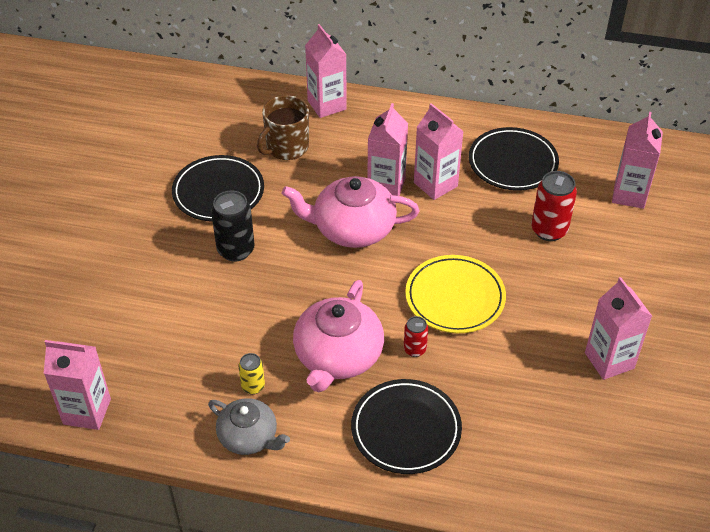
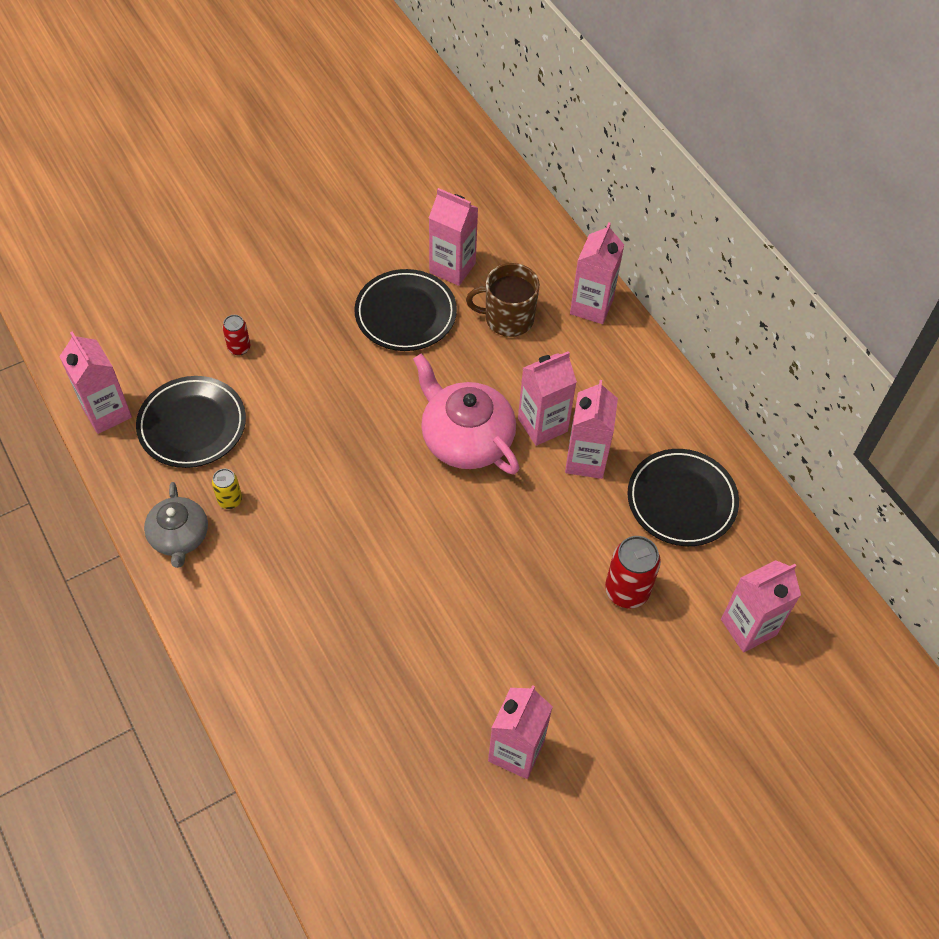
camera: 45 degrees right, 10 degrees up
black can [211,191,255,262] -> none
pink teapot [293,280,384,392] -> none
black plate [351,379,462,474] -> black plate moved to [136,376,246,468]
red can [404,316,428,357] -> red can moved to [223,315,250,355]
yellow plate [405,255,506,333] -> none
none -> pink carton [429,188,478,286]

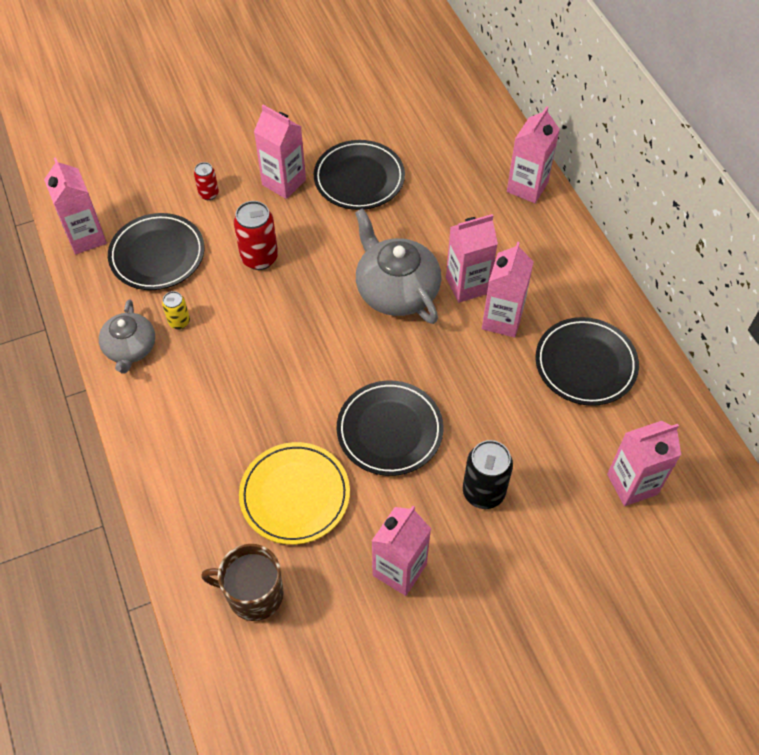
camera: 10 degrees right, 0 degrees up
pink teapot [413,354,519,474] -> grey teapot [355,208,441,324]
pink carton [429,188,478,286] -> pink carton moved to [254,105,306,199]
brown mug [466,263,540,337] -> brown mug moved to [201,544,284,621]
red can [605,536,661,608] -> red can moved to [234,201,278,270]
none -> yellow plate [239,442,350,545]
none -> black plate [337,381,444,476]
none -> black can [463,440,513,509]

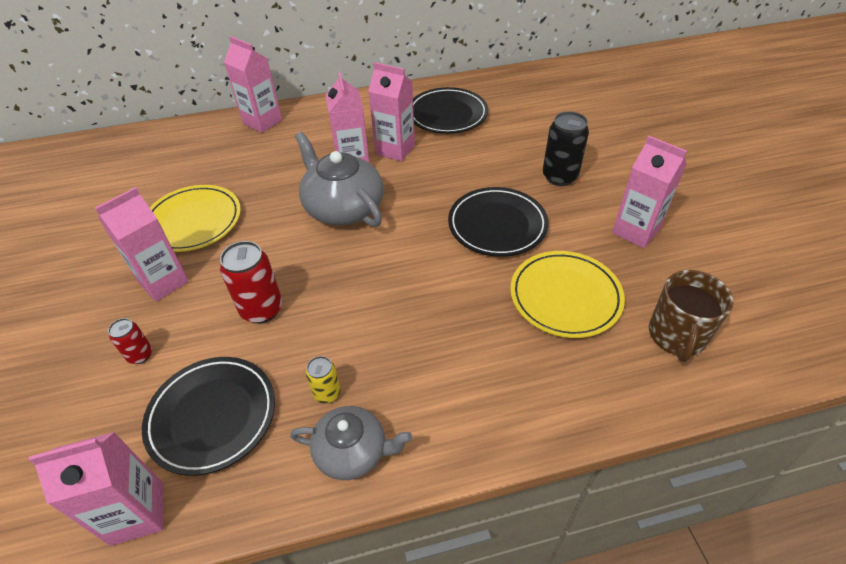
camera: 80 degrees left, 10 degrees down
black plate [314,140,405,210] -> yellow plate [149,185,241,252]
grey teapot [355,208,441,324] -> grey teapot turned 75 degrees clockwise [295,132,384,227]
pink carton [607,421,681,506] -> none

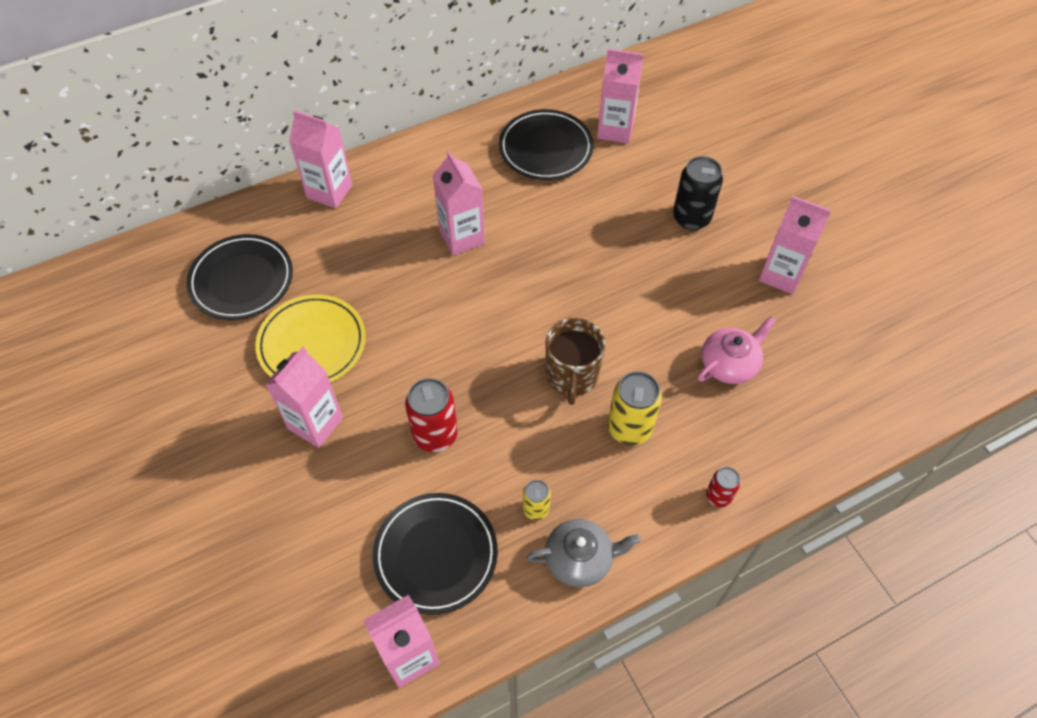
camera: 15 degrees left, 10 degrees up
red can [108,318,152,364] -> red can moved to [706,467,741,508]
grey teapot [295,132,384,227] -> none
pink carton [368,62,415,161] -> pink carton moved to [597,49,643,144]
black plate [448,187,548,257] -> black plate moved to [187,234,293,320]
yellow plate [510,251,625,338] -> pink teapot [698,316,776,384]
brown mug [649,270,734,362] -> brown mug moved to [546,318,605,405]
none -> yellow can [608,371,662,445]

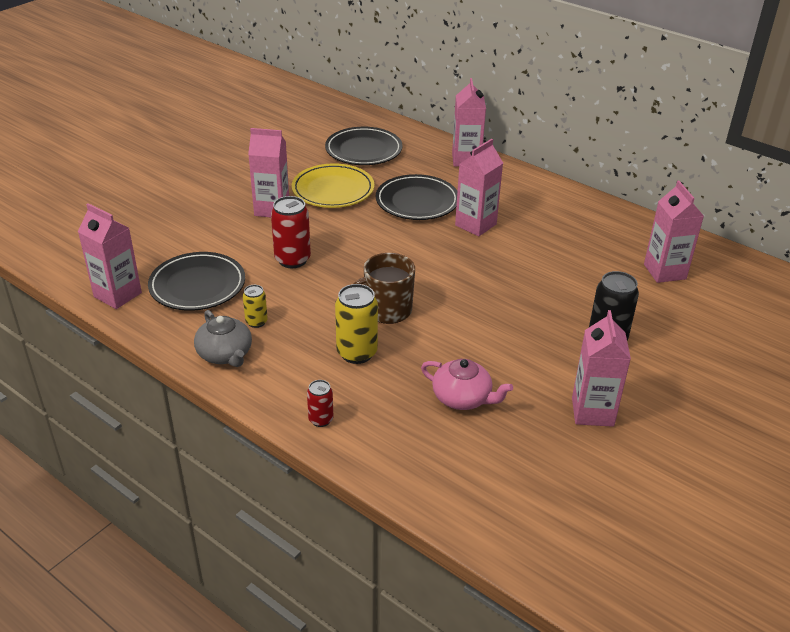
camera: 65 degrees right, 20 degrees down
black plate [499,109,594,180] -> black plate moved to [376,174,457,220]

